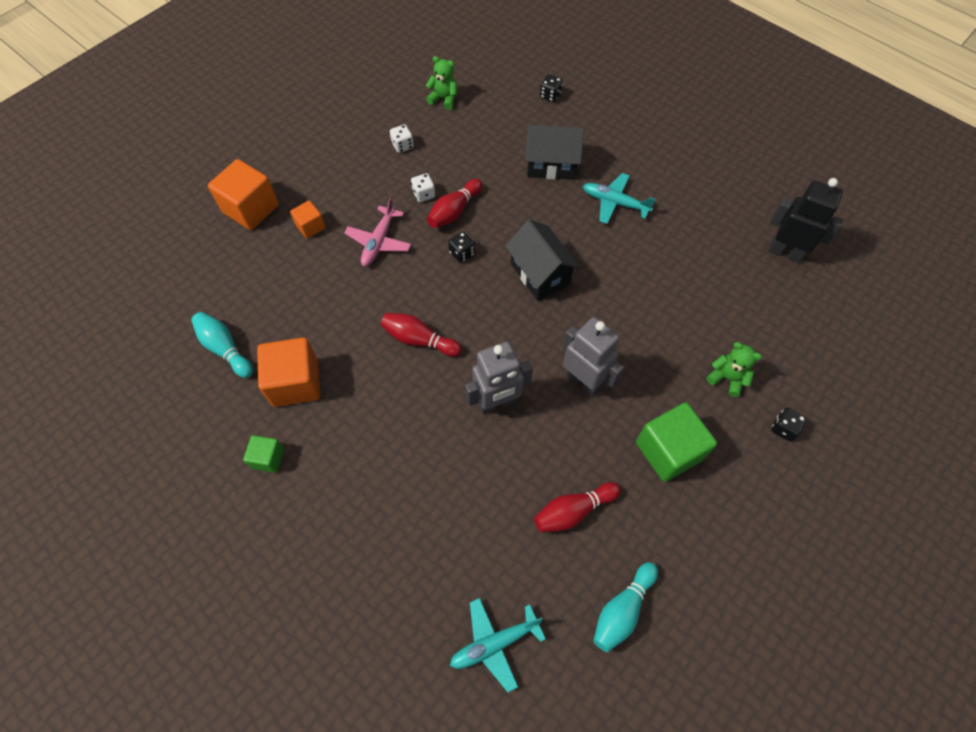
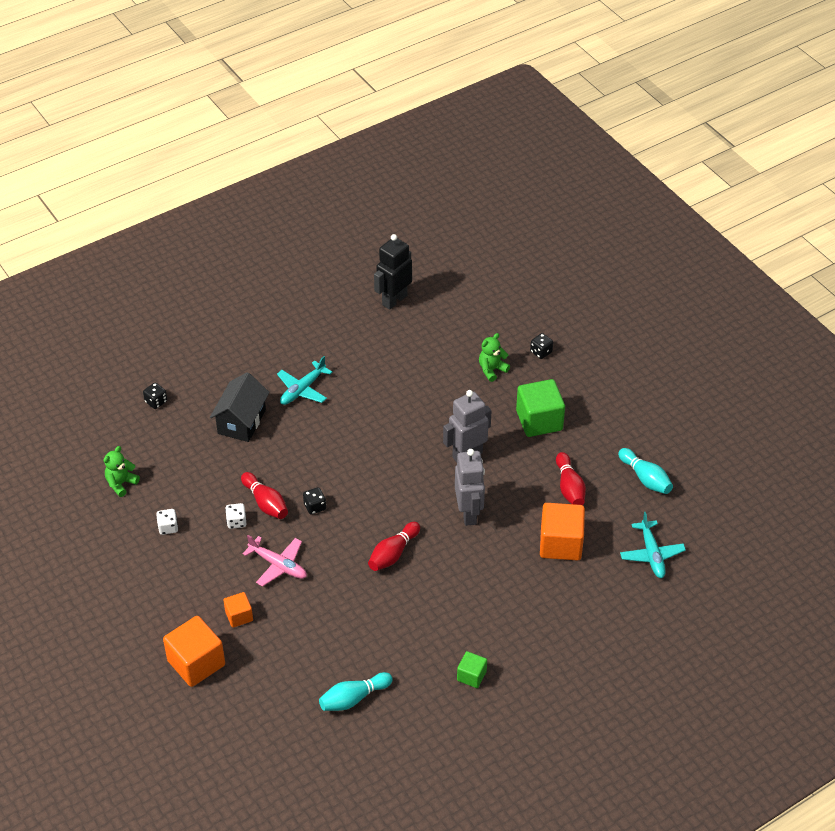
camera: 75 degrees left, 15 degrees down
orange cube [257,338,320,407] -> orange cube moved to [540,503,585,561]
black house [505,220,580,301] -> none

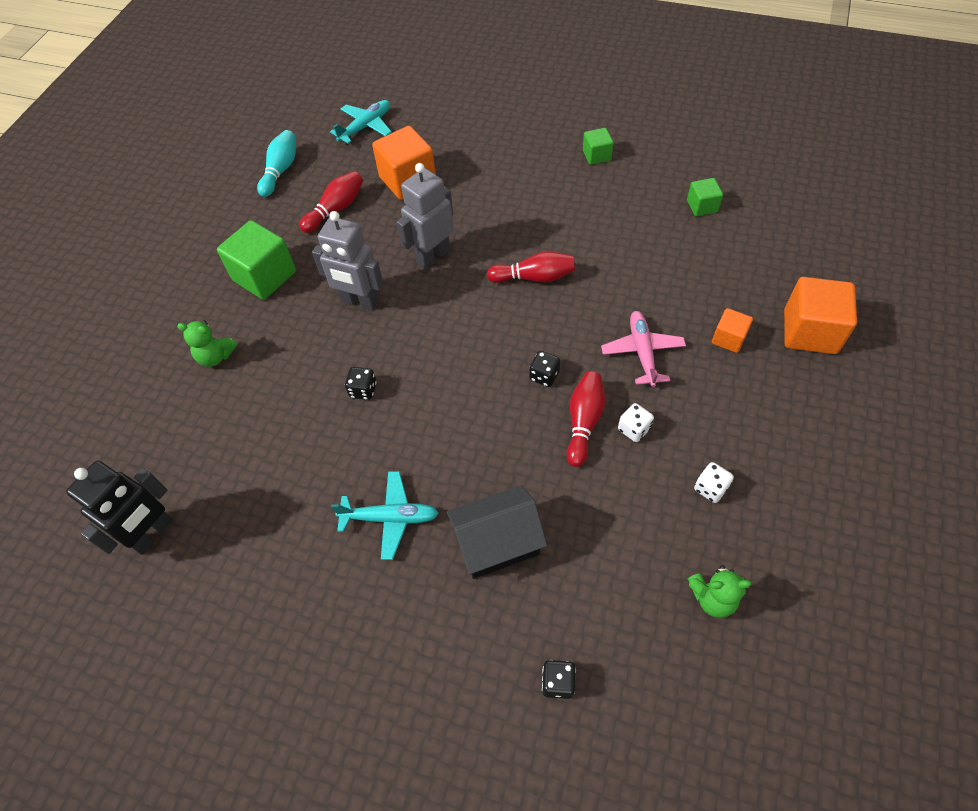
camera: 125 degrees left, 10 degrees up
turquoise bowling pin [319,672,393,711] -> green cube [687,178,723,216]
black robot [374,234,412,310] -> black robot turned 60 degrees counterclockwise [66,461,173,555]
black dice [530,333,553,359] -> black dice moved to [345,367,377,400]

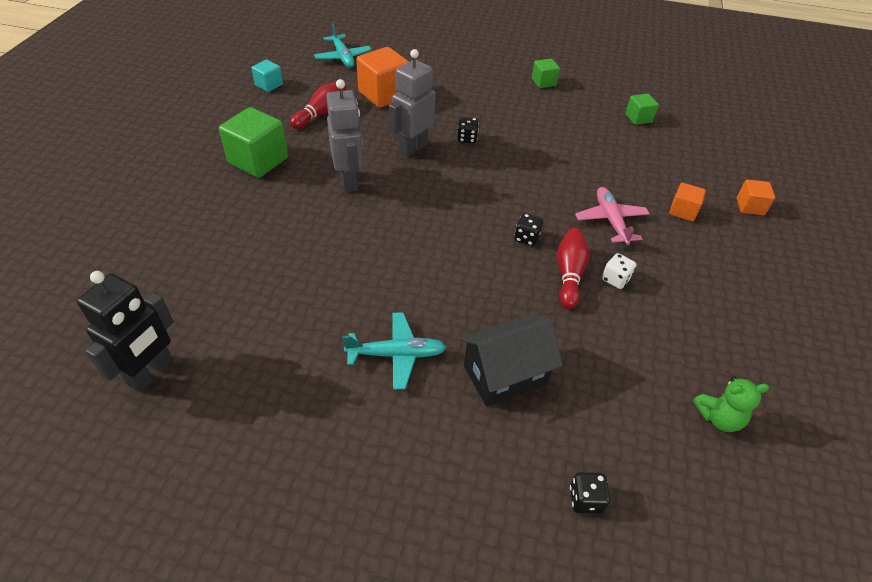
camera: 10 degrees left, 10 degrees down
green teddy bear [177,320,237,367] -> none
turquoise bowling pin [257,130,296,197] -> turquoise cube [251,60,283,92]
grey robot [312,211,383,310] -> grey robot turned 120 degrees counterclockwise [326,79,364,192]
turquoise plane [330,100,392,144] -> turquoise plane turned 120 degrees clockwise [314,24,371,68]
black dice [345,367,377,400] -> black dice moved to [457,117,479,143]
red bowling pin [487,251,575,283] -> none
white dice [694,462,734,503] -> none
orange cube [784,277,857,354] -> orange cube [737,180,775,215], size x0.54

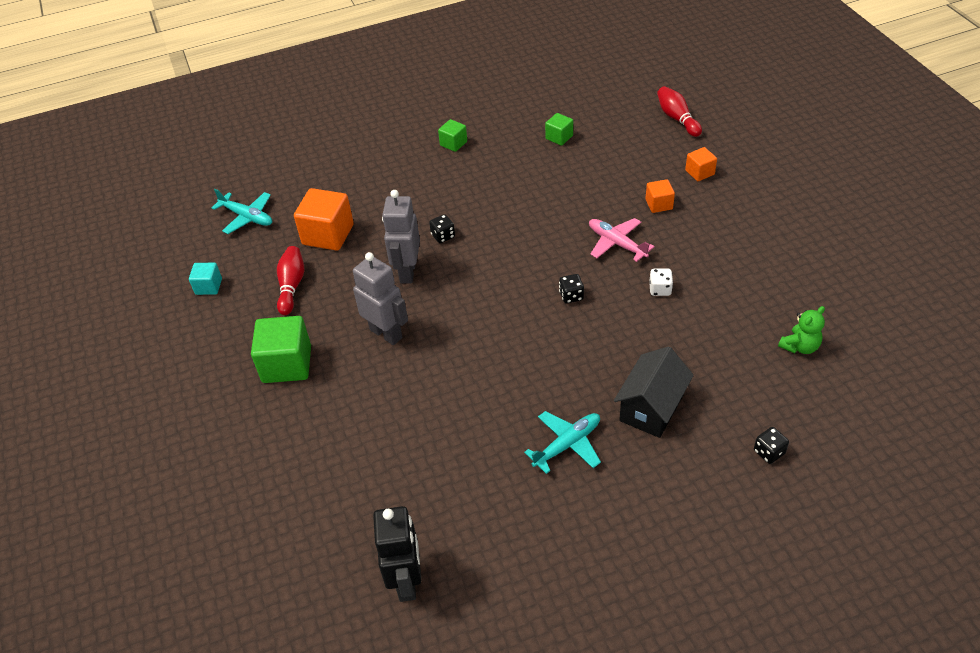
camera: 30 degrees left, 0 degrees up
red bowling pin [557,228,590,309] -> red bowling pin moved to [657,86,702,137]

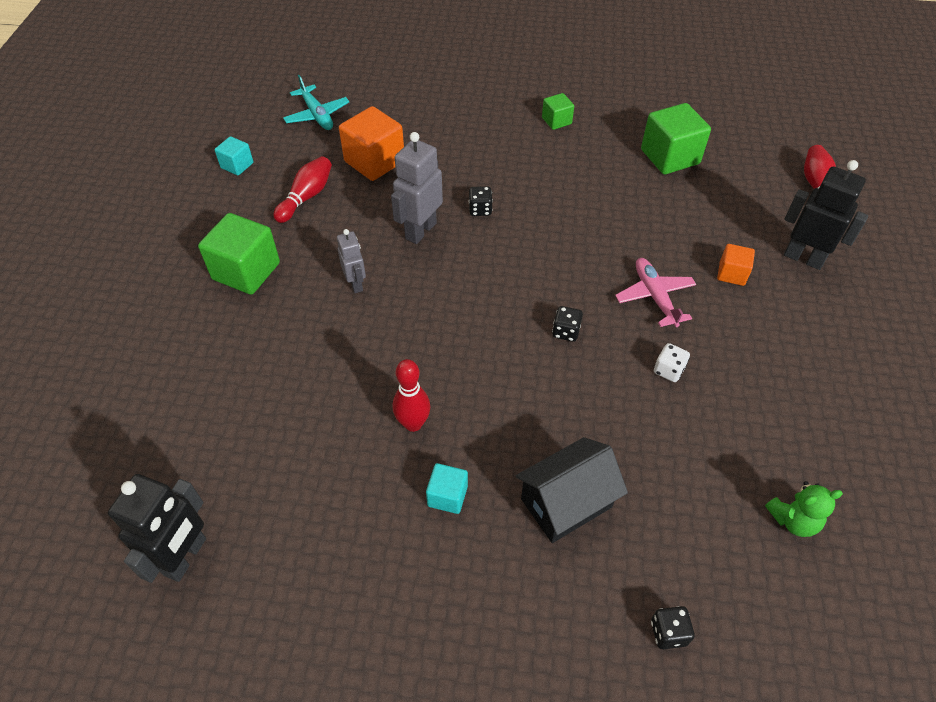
camera: 25 degrees right, 5 degrees up
grey robot [353,252,408,345] -> grey robot [337,229,366,293], size x0.60
turquoise plane [524,411,601,474] -> turquoise cube [426,463,468,514]
green cube [545,113,573,146] -> green cube [641,103,711,174], size x1.86
orange cube [685,147,717,181] -> black robot [784,160,868,270]
none -> red bowling pin [393,359,430,432]

